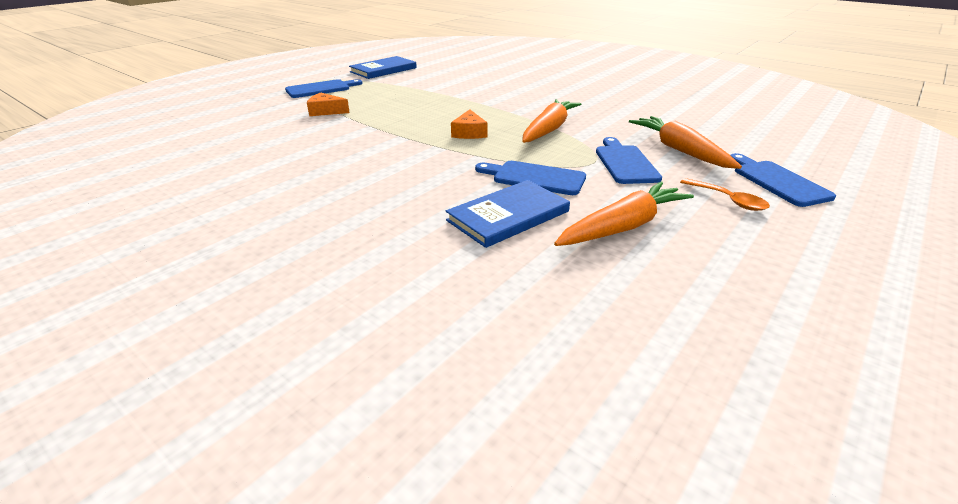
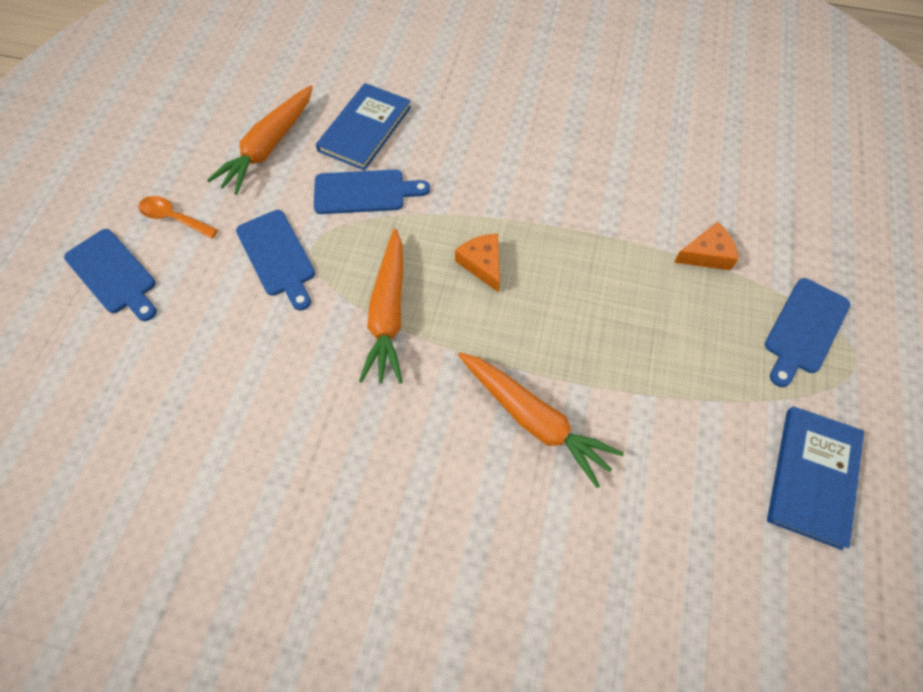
camera: 155 degrees right, 30 degrees up
orange carrot [629,116,742,169] -> orange carrot moved to [458,353,624,488]

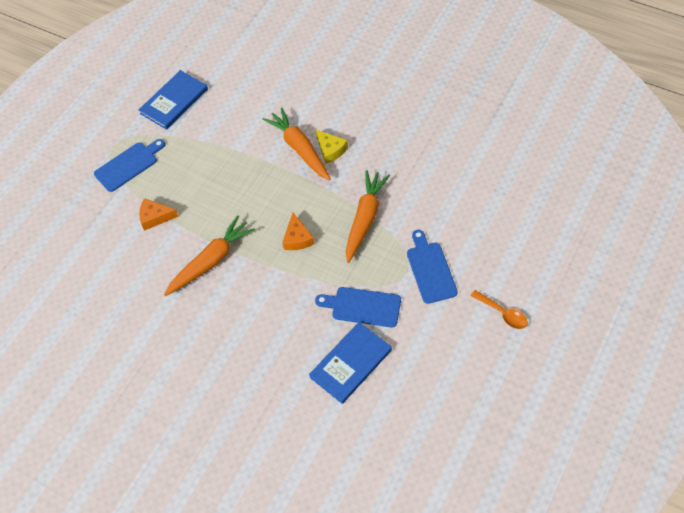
camera: 160 degrees left, 5 degrees down
blue cutting board [64,229,157,321] -> none
orange carrot [207,85,313,195] -> orange carrot moved to [164,216,255,296]
none -> yellow cheese [316,130,348,164]

